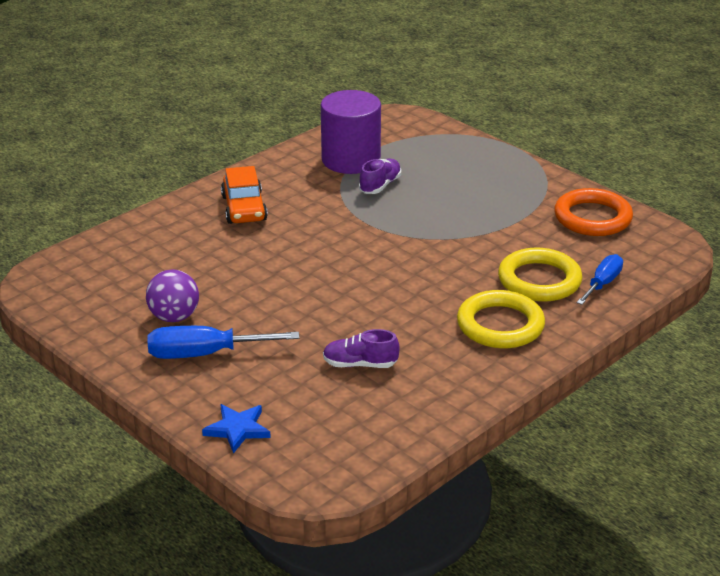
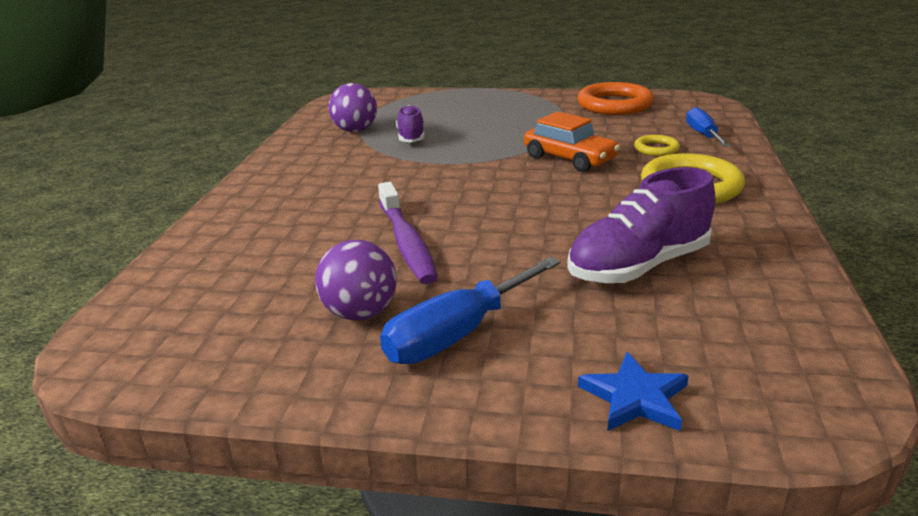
camera: 35 degrees left, 5 degrees down
orange car [221,166,268,224] -> orange car moved to [524,111,620,172]
purple cylinder [321,90,381,174] -> purple ball [328,83,377,132]
purple shoe [323,329,400,368] -> purple shoe [567,167,715,284], size x1.71
yellow ring [498,248,582,302] -> yellow ring [634,135,680,156], size x0.50
none -> purple toothbrush [378,182,438,284]

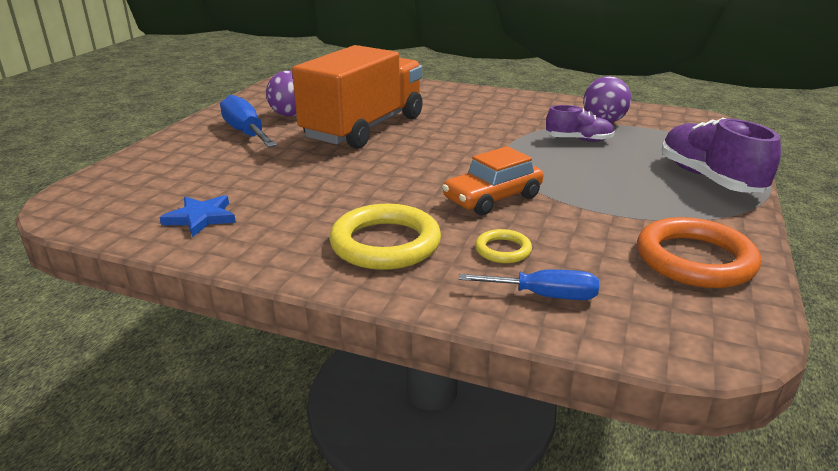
camera: 100 degrees right, 0 degrees up
purple toothbrush [378,182,438,284] -> orange truck [292,45,423,149]
purple shoe [567,167,715,284] -> purple shoe moved to [662,118,781,193]
blue star [578,352,688,431] -> blue star moved to [159,195,236,237]

